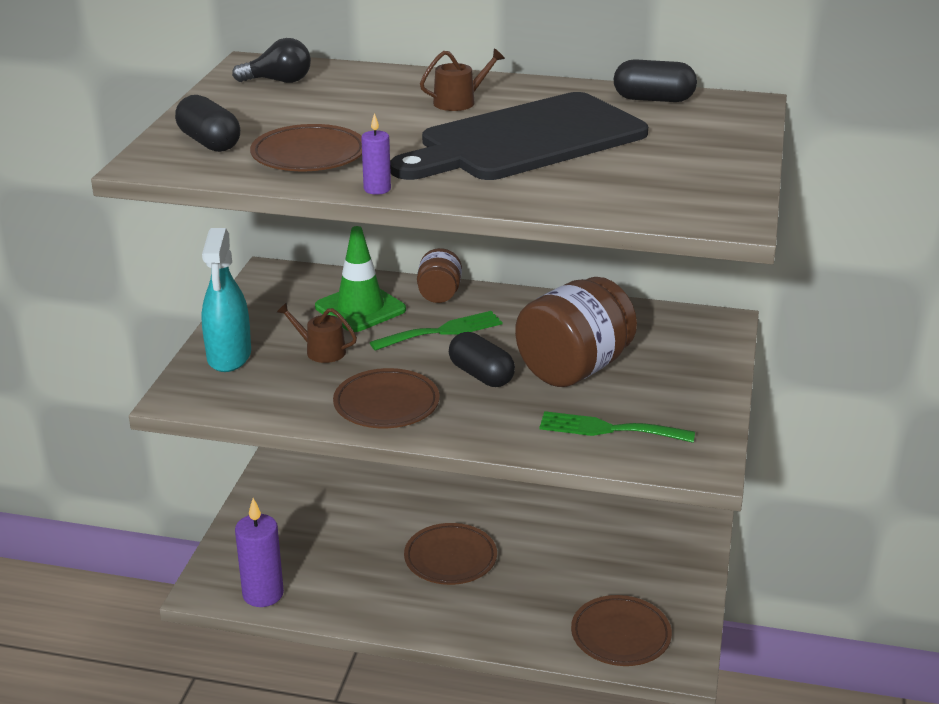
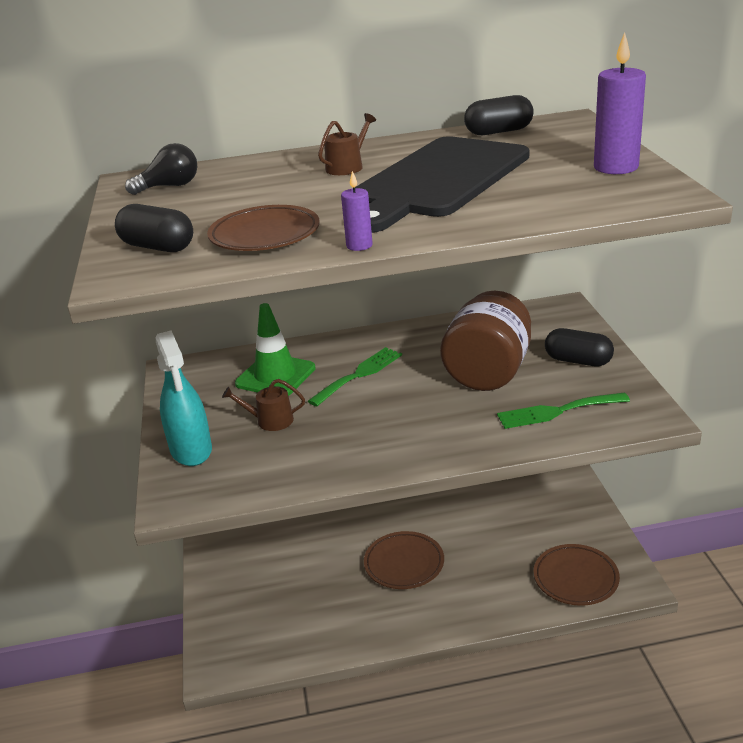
camera: 20 degrees left, 0 degrees up
purple candle [235,498,284,607] -> purple candle moved to [594,32,646,174]
brown plate [333,368,440,428] -> none
brown jar [417,248,462,303] -> none
black capsule [449,332,515,387] -> black capsule moved to [545,328,614,366]

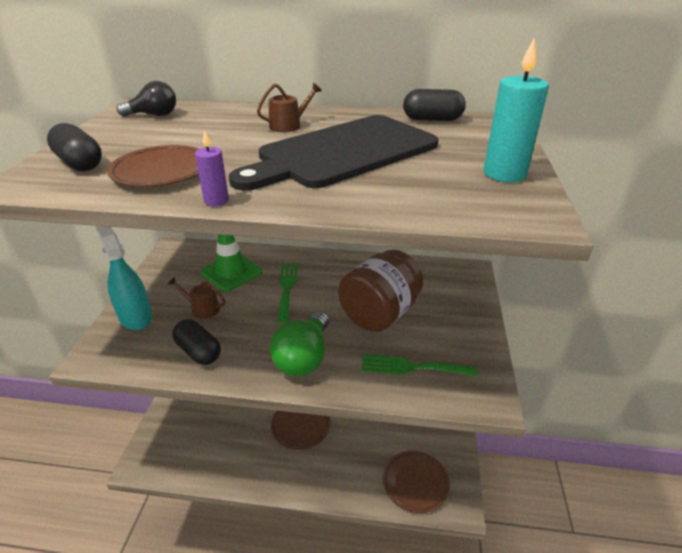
camera: 15 degrees right, 5 degrees up
turquoise spray bottle [156,330,212,466] -> turquoise spray bottle turned 150 degrees clockwise [95,226,152,330]
green fork [308,347,402,406] -> green fork turned 60 degrees counterclockwise [277,263,298,322]
black capsule [545,328,614,366] -> black capsule moved to [172,319,221,365]
purple candle [594,32,646,174] -> turquoise candle [484,38,549,182]
none -> green light bulb [269,311,329,376]

